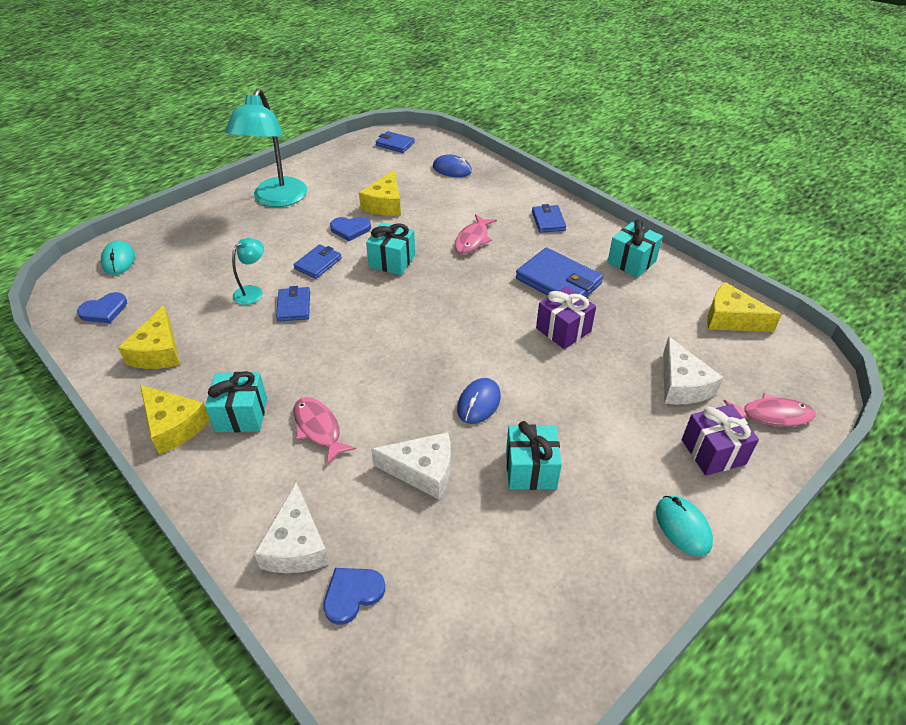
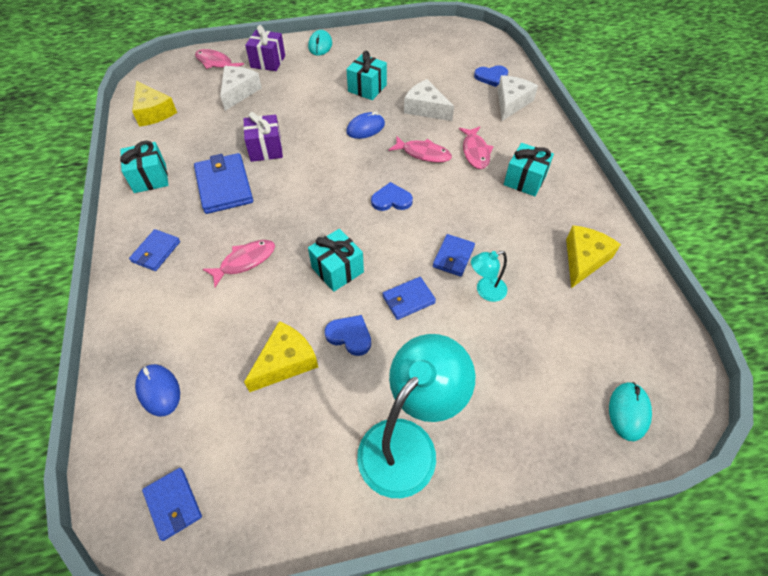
camera: 150 degrees left, 10 degrees up
blue heart [77,292,127,323] -> blue heart moved to [371,182,413,211]
yellow cheese [140,385,210,454] -> none
none -> pink fish [389,136,452,163]

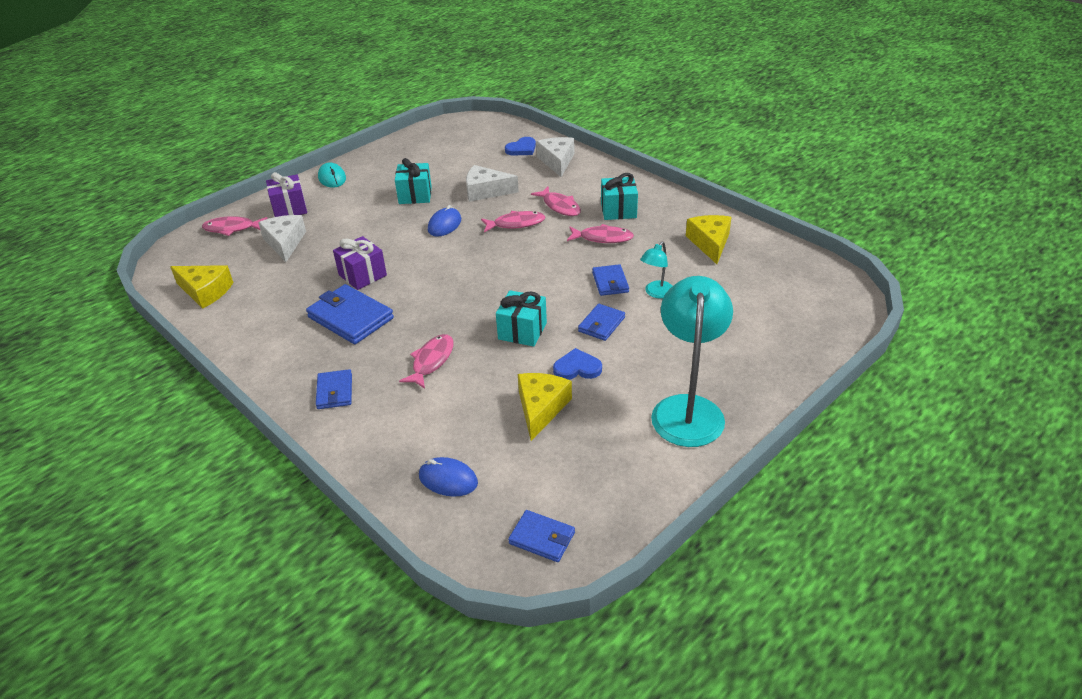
camera: 30 degrees left, 15 degrees down
turquoise gift [120,141,168,193] -> none
blue heart [371,182,413,211] -> none
turquoise mouse [609,382,652,441] -> none
none -> pink fish [567,224,634,243]

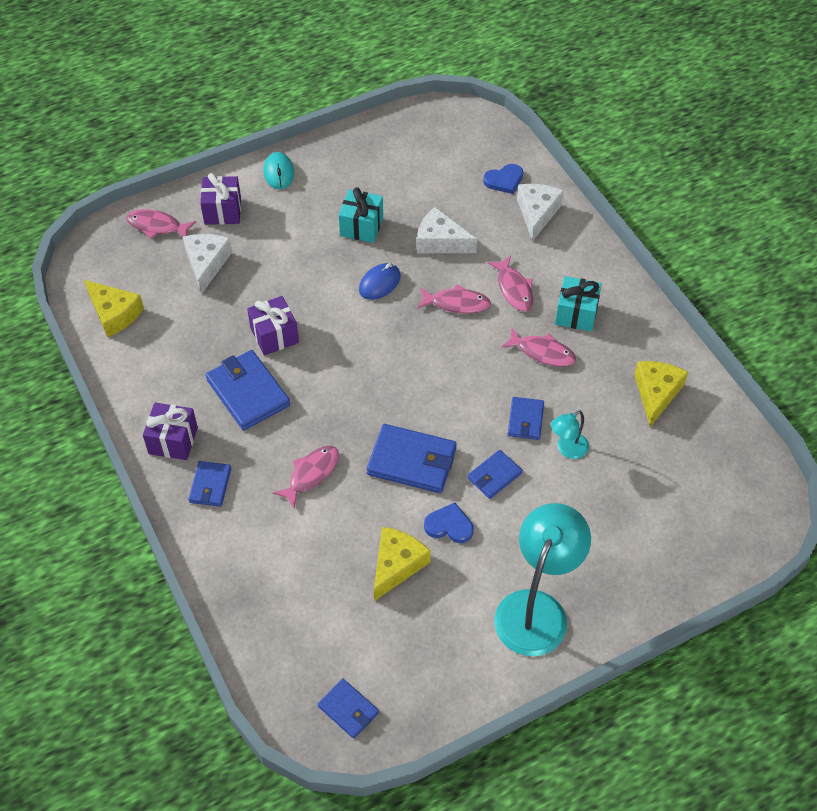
camera: 15 degrees right, 15 degrees up
blue mouse [419,457,478,497] -> none
turquoise gift [496,290,547,347] -> blue wallet [367,424,457,493]
none -> purple gift [143,402,198,460]

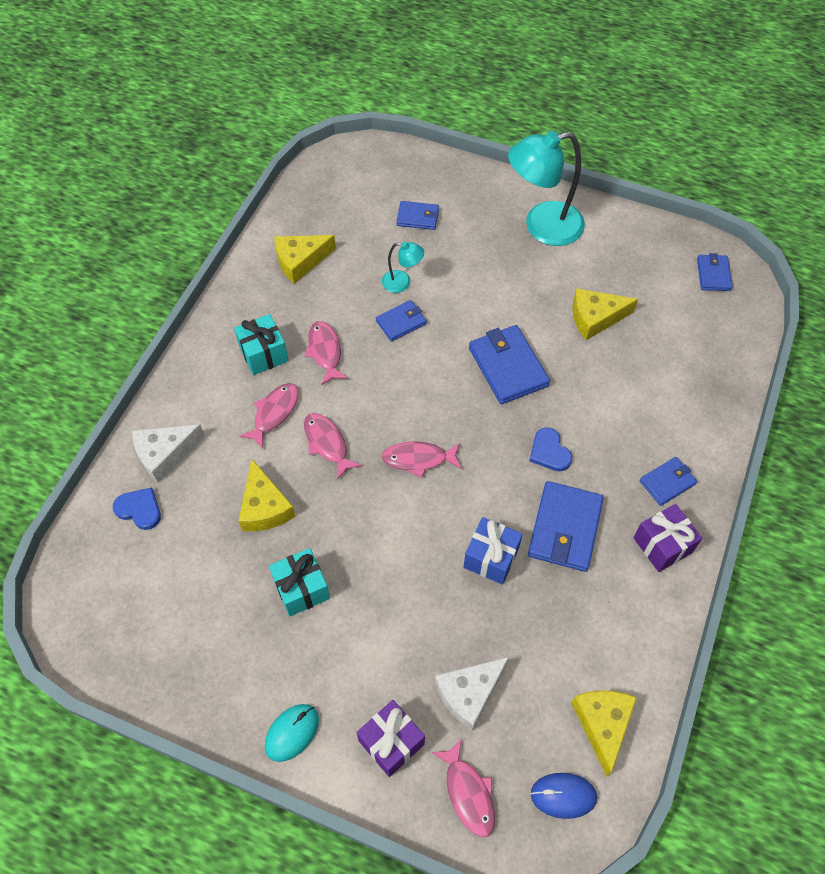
camera: 130 degrees left, 5 degrees up
purple gift [247,296,299,355] -> blue gift [464,517,523,585]
pink fish [273,446,339,509] -> pink fish moved to [382,441,462,478]
blue mouse [359,263,401,300] -> blue mouse moved to [531,773,597,819]
white cheese [417,207,477,253] -> yellow cheese [239,459,296,531]
blue heart [424,502,474,543] -> blue heart moved to [529,428,572,471]
blue wallet [467,450,522,499] -> blue wallet moved to [396,201,439,230]

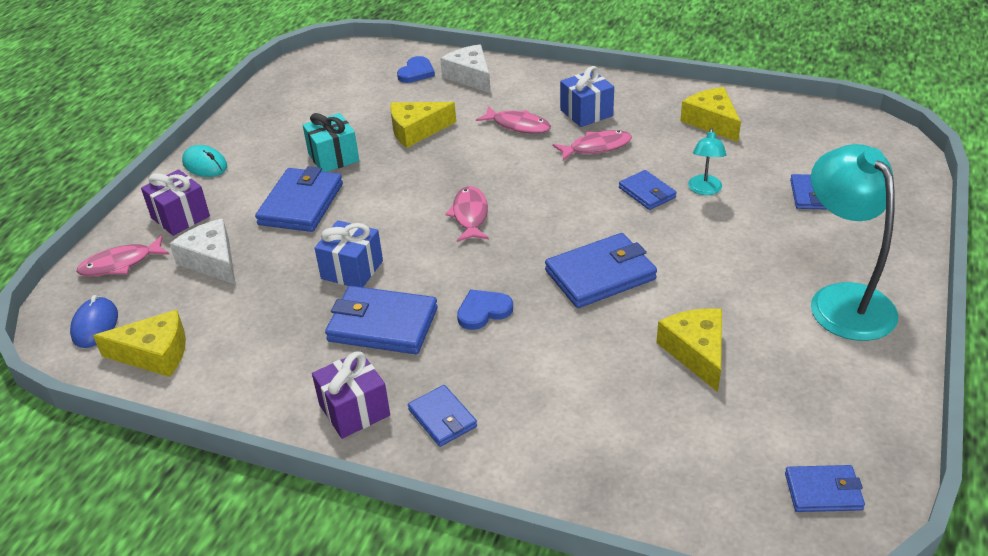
camera: 90 degrees right, 20 degrees down
turquoise gift [234,314,289,375] -> blue gift [560,66,614,127]
pink fish [304,413,362,480] -> none
none -> blue wallet [255,166,343,232]

